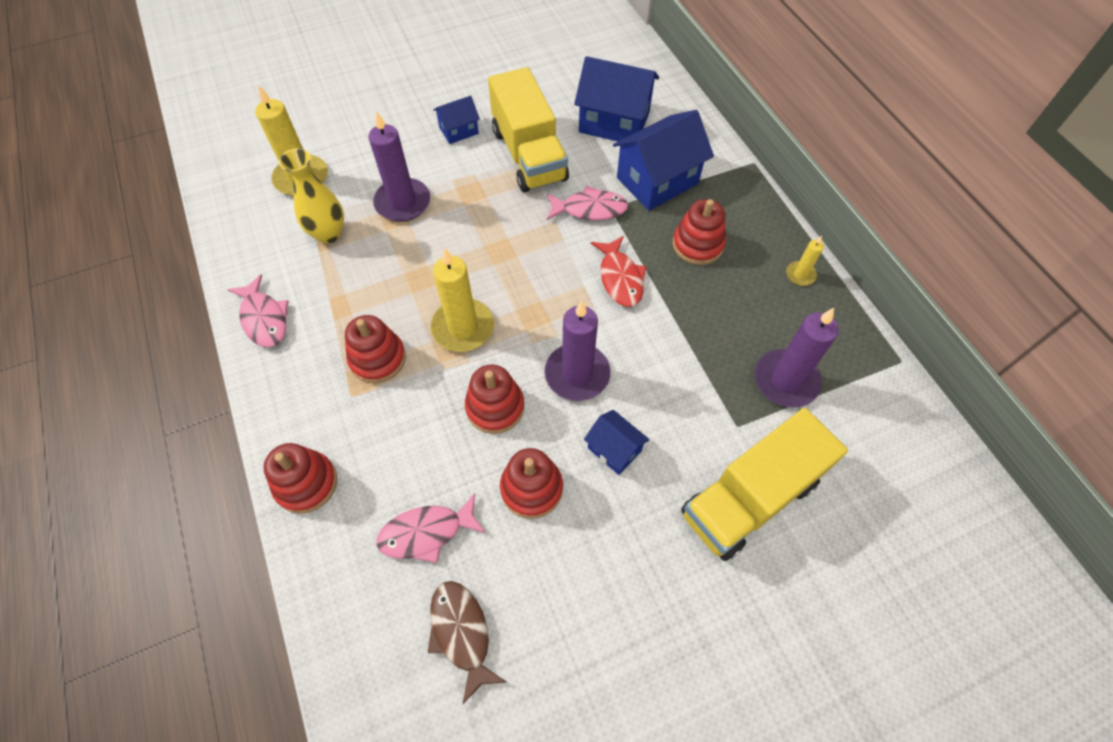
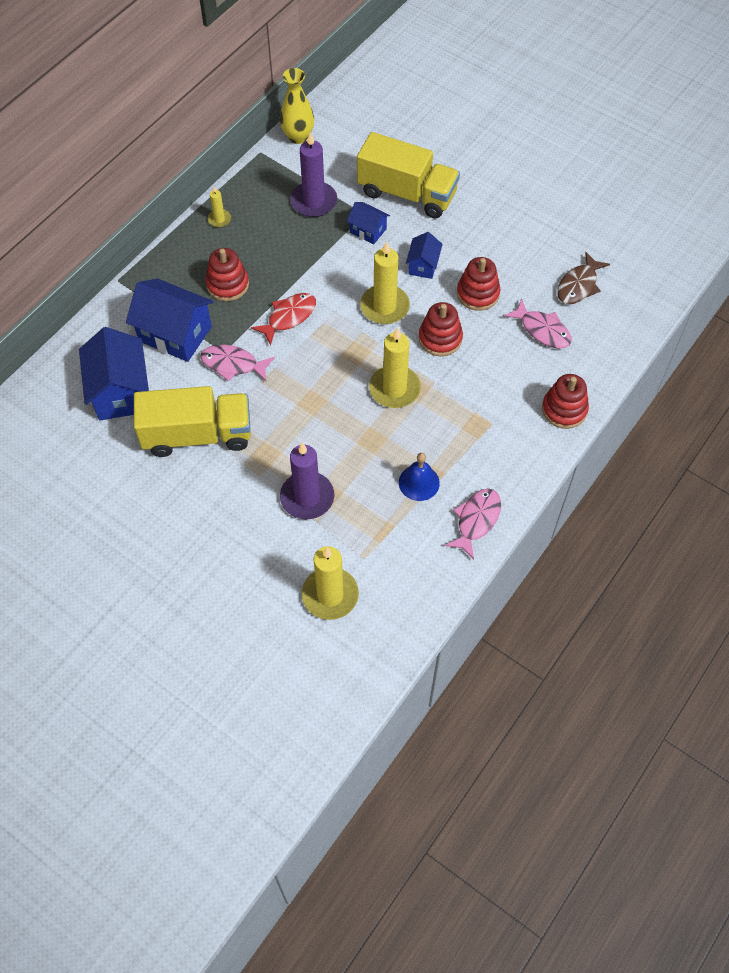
camera: 120 degrees left, 0 degrees up
yellow vase [279,148,344,244] -> yellow vase moved to [280,68,314,144]
red stacking toy [345,315,406,383] -> none
blue house [433,96,480,144] -> blue house moved to [347,202,390,244]
yellow truck [488,67,569,192] -> yellow truck turned 45 degrees clockwise [134,386,251,457]
purple candle [545,301,610,401] -> yellow candle [360,241,410,324]
pink fish [547,186,628,220] -> pink fish turned 45 degrees counterclockwise [200,345,275,382]
none -> blue bell [399,453,440,501]

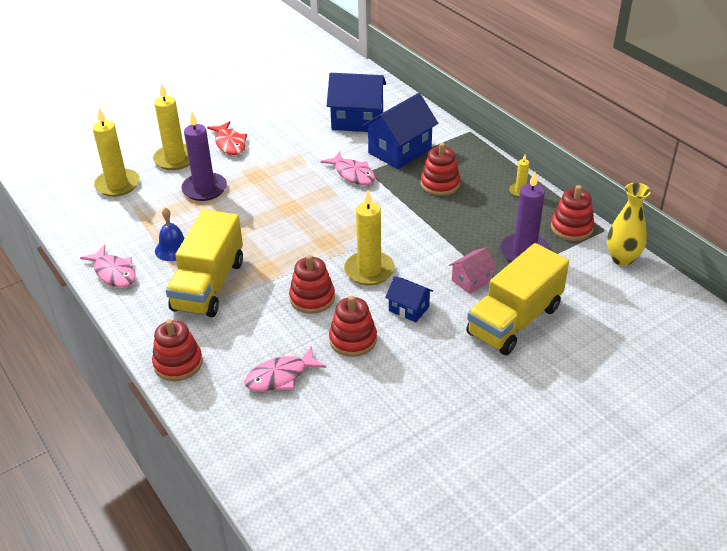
camera: 110 degrees right, 20 degrees down
yellow truck [134,386,251,457] -> yellow truck moved to [166,210,243,317]
pink fish [200,345,275,382] -> pink fish turned 105 degrees clockwise [321,152,375,185]
red fish [251,293,316,346] -> red fish moved to [207,121,247,155]
blue house [347,202,390,244] -> pink house [449,247,497,294]
yellow candle [369,327,421,408] -> yellow candle moved to [153,83,190,170]
brown fish [557,252,610,304] -> none
none -> red stacking toy [551,185,595,241]

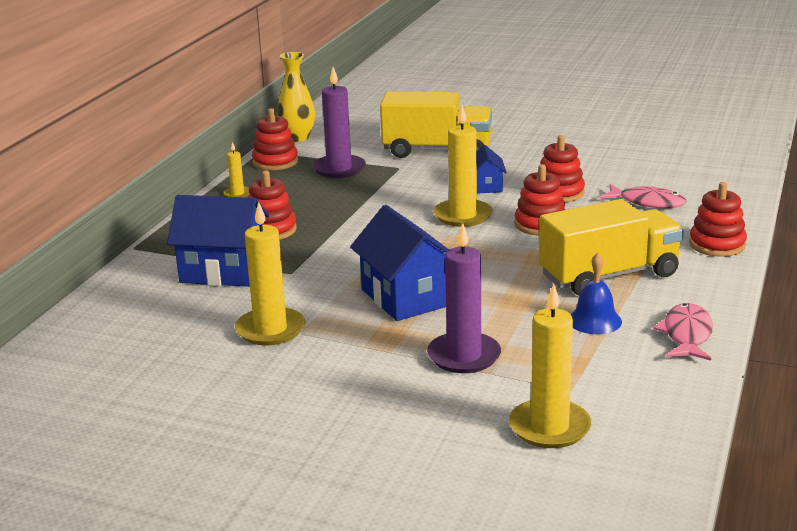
camera: 125 degrees left, 15 degrees down
yellow candle [153,83,190,170] -> yellow candle moved to [235,202,305,345]
red fish [207,121,247,155] -> none
pink fish [321,152,375,185] -> none
blue house [327,73,386,132] -> blue house moved to [350,205,449,321]
pink house [449,247,497,294] -> none

